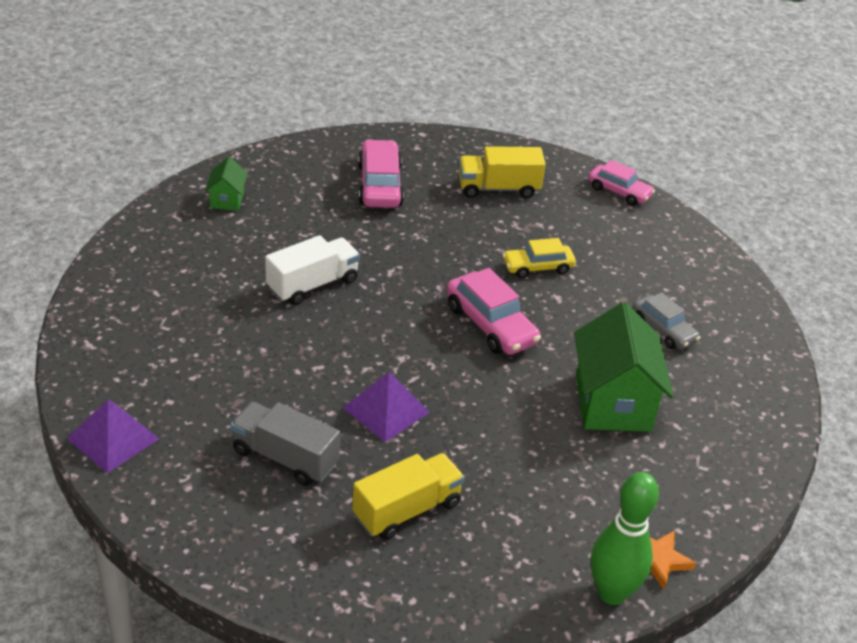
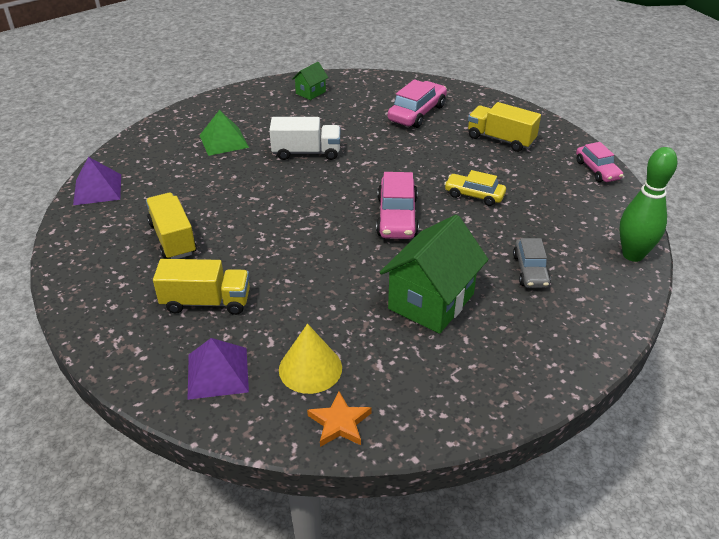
camera: 40 degrees right, 0 degrees up
grey truck [231,402,340,486] -> yellow truck [146,193,197,259]
purple pyramid [343,372,430,442] -> purple pyramid moved to [188,338,249,400]
green bowling pin [591,472,659,605] -> green bowling pin moved to [619,147,677,262]
none -> green pyramid [199,110,249,156]
none -> yellow cone [279,324,342,394]

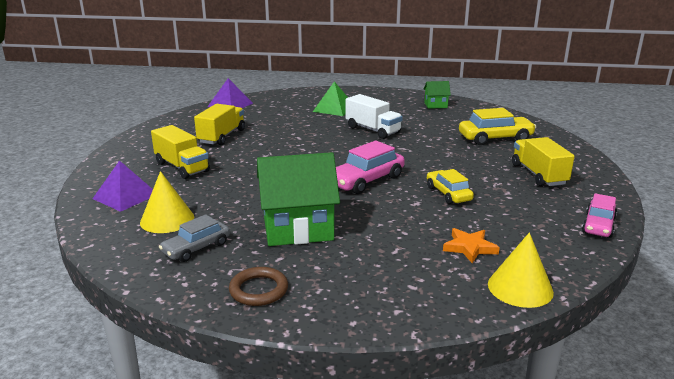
camera: 45 degrees right, 15 degrees down
orange star [307,391,372,447] -> orange star moved to [443,228,500,263]
pink car [388,79,447,128] -> yellow car [459,108,536,145]
grey car [513,238,551,288] -> grey car moved to [159,214,230,262]
green bowling pin [619,147,677,262] -> yellow cone [488,232,554,308]
none -> brown ring [229,267,288,306]

